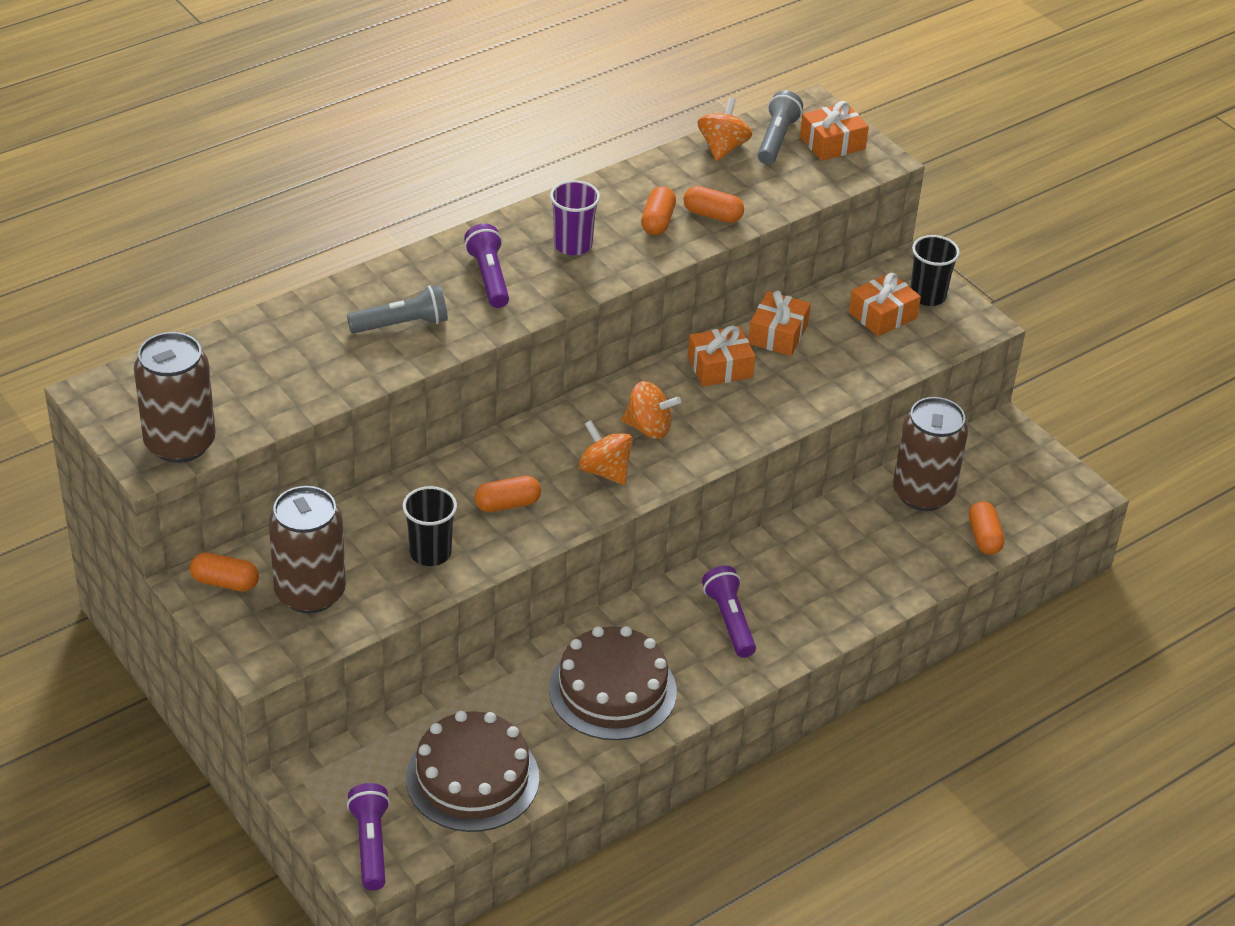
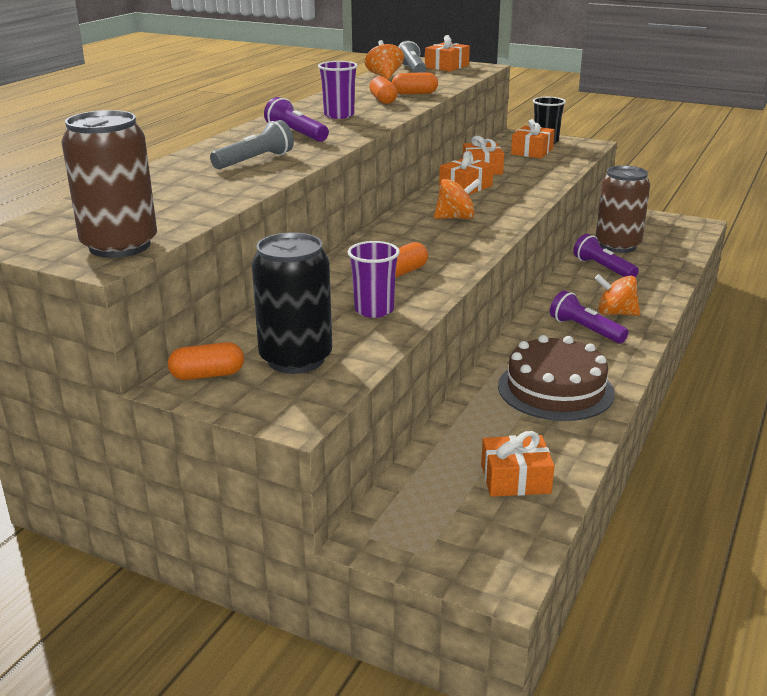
camera: 25 degrees left, 15 degrees down
brown can [268,486,346,613] -> black can [252,232,332,374]
purple flashlight [347,783,390,890] -> purple flashlight moved to [573,234,639,277]
black cup [403,486,457,566] -> purple cup [348,241,400,318]
brown cake [406,711,539,832] -> orange gift [481,431,555,497]
orange spinning top [579,420,633,485] -> orange spinning top moved to [595,274,640,316]
orange capsule [969,501,1005,555] -> none

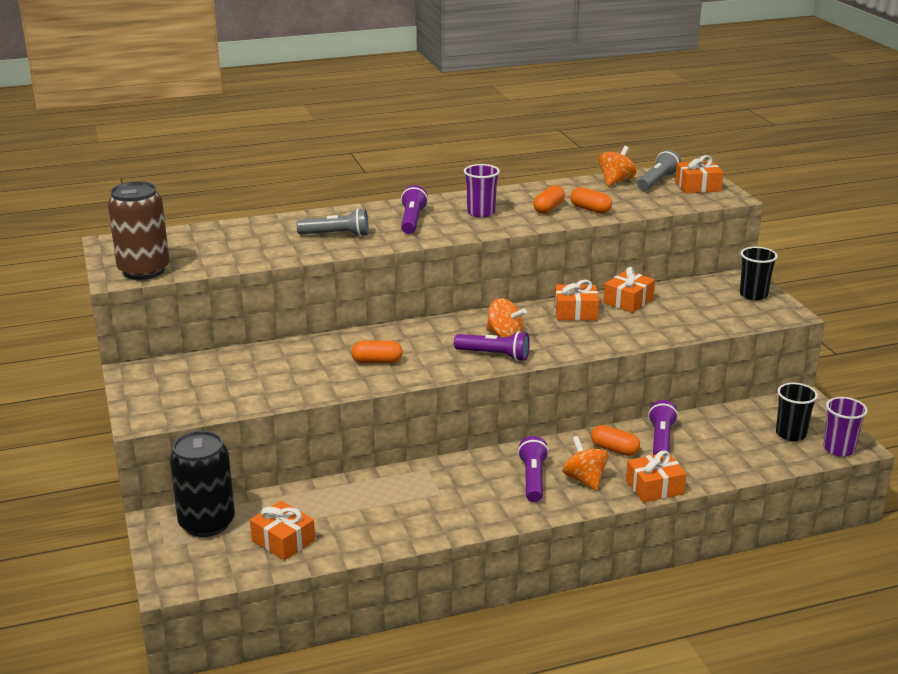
camera: 45 degrees right, 0 degrees up
orange capsule [168,342,244,380] -> orange capsule moved to [591,425,640,456]
black can [252,232,332,374] -> black can moved to [170,431,235,537]
purple cup [348,241,400,318] -> purple cup moved to [824,397,868,457]
brown cake [498,335,615,421] -> none
orange gift [511,119,555,158] -> orange gift moved to [626,450,687,503]
brown can [596,165,650,253] -> none
none -> purple flashlight [454,331,530,361]
none -> black cup [776,383,818,441]

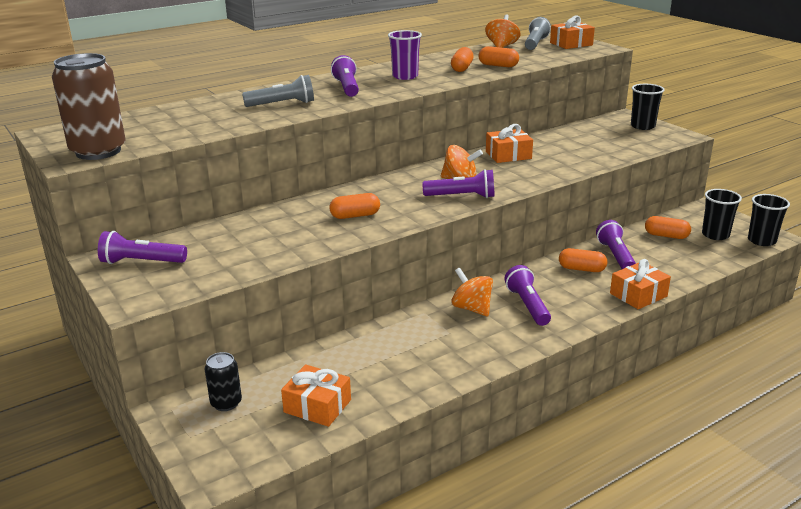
camera: 15 degrees left, 0 degrees up
black can [170,431,235,537] -> black can [205,352,242,411], size x0.51
orange spinning top [562,436,609,491] -> orange spinning top moved to [451,268,493,316]
orange gift [603,267,655,313] -> none
purple cup [824,397,868,457] -> black cup [748,194,790,246]
none -> purple flashlight [98,231,187,264]
none -> orange capsule [645,216,691,239]

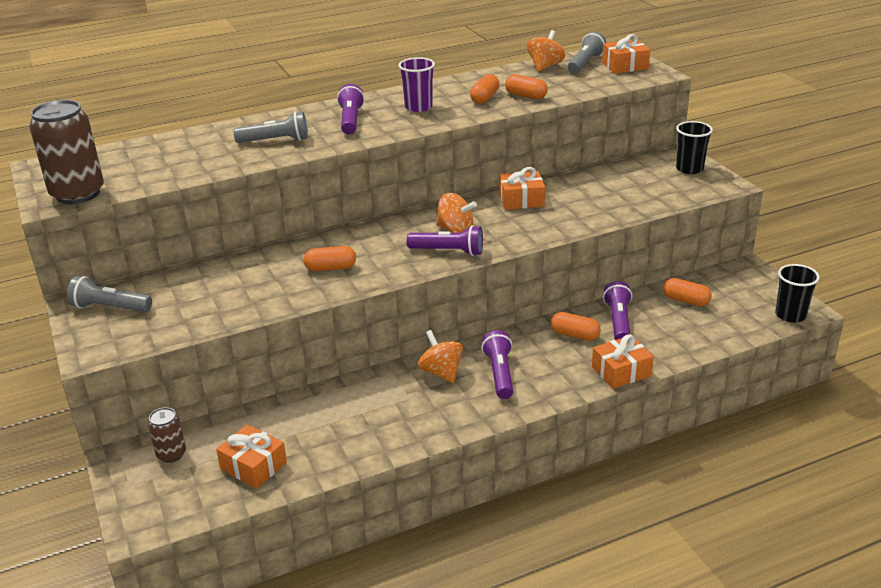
camera: 10 degrees right, 5 degrees up
purple flashlight [98,231,187,264] -> grey flashlight [67,276,152,312]
black can [205,352,242,411] -> brown can [148,407,186,463]
black cup [702,189,742,240] -> none

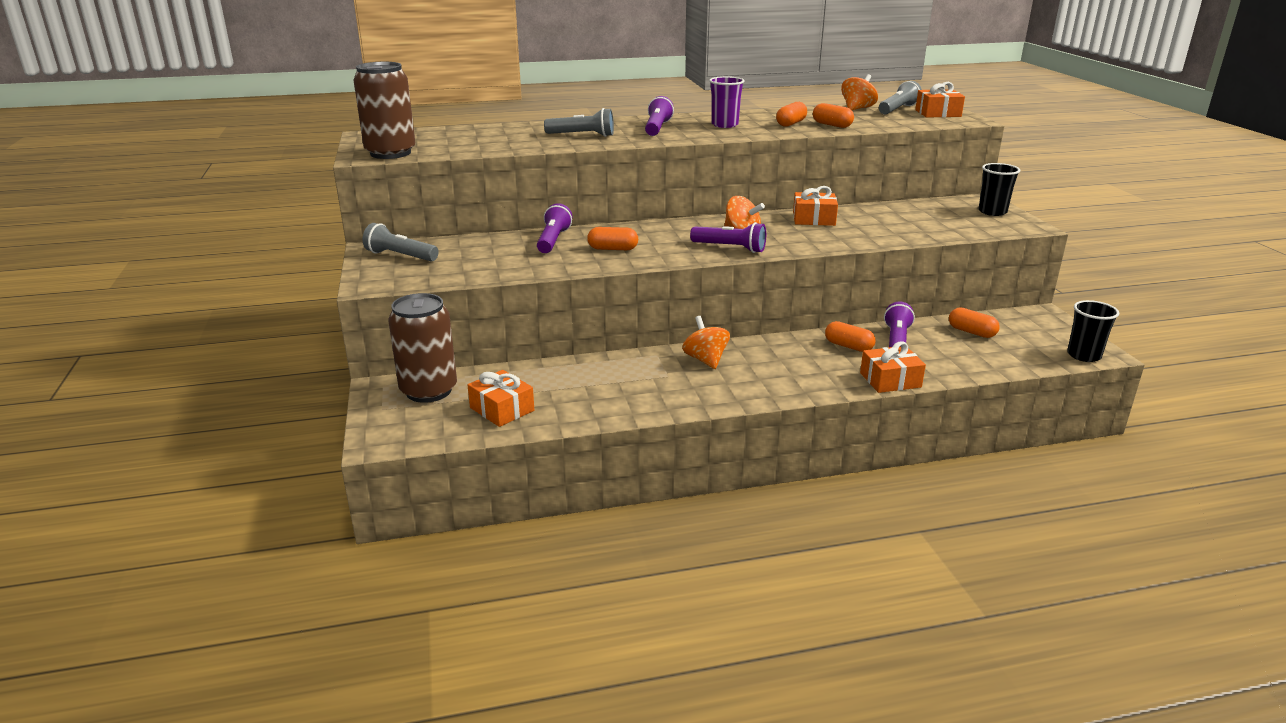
camera: 10 degrees right, 5 degrees down
brown can [148,407,186,463] -> brown can [388,293,457,403], size x1.96
purple flashlight [481,330,513,399] -> purple flashlight moved to [537,203,572,253]

